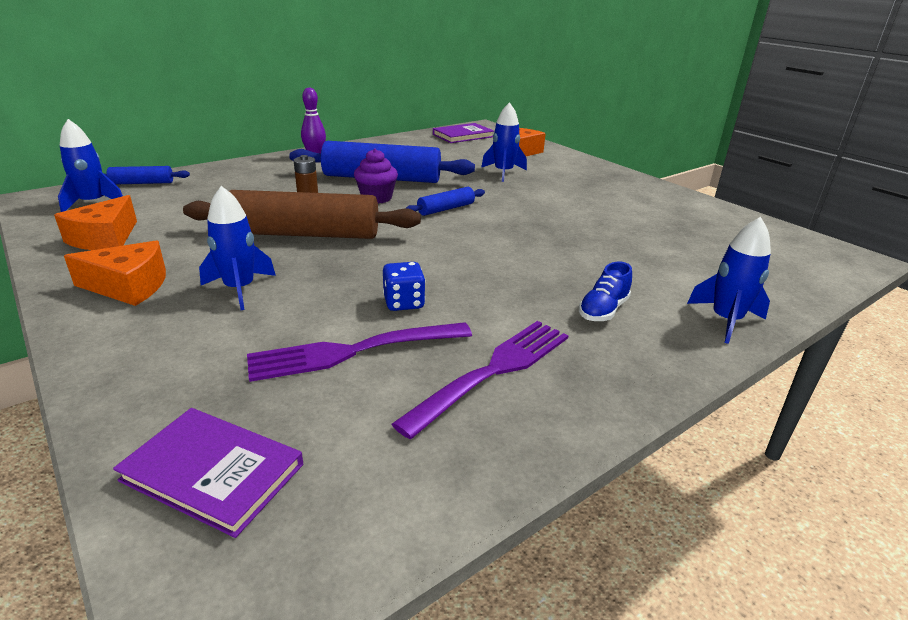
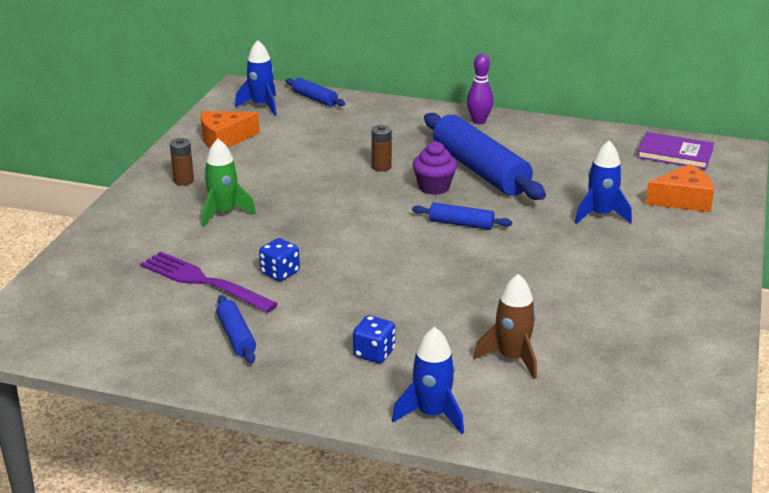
camera: 55 degrees right, 0 degrees up
orange cheese [64,240,166,306] -> brown battery [170,138,194,185]
purple book [113,408,303,538] -> none
brown rolling pin [183,190,421,239] -> none
blue rocket [199,186,276,310] -> green rocket [202,139,256,227]
purple fork [392,321,569,439] -> blue rolling pin [216,295,256,363]
blue shoe [579,262,632,321] -> blue dice [353,315,395,363]
none -> brown rocket [474,274,537,379]

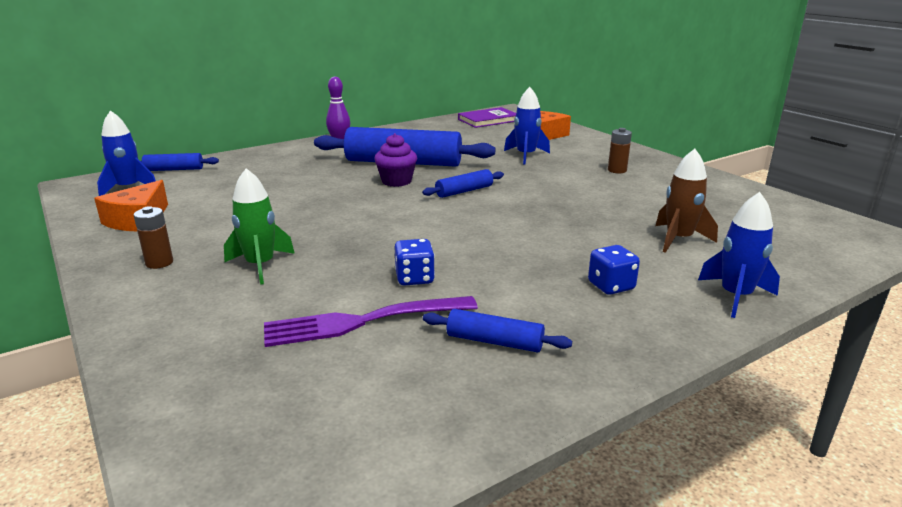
camera: 50 degrees left, 5 degrees down
brown battery [372,125,392,171] -> brown battery moved to [608,128,632,174]

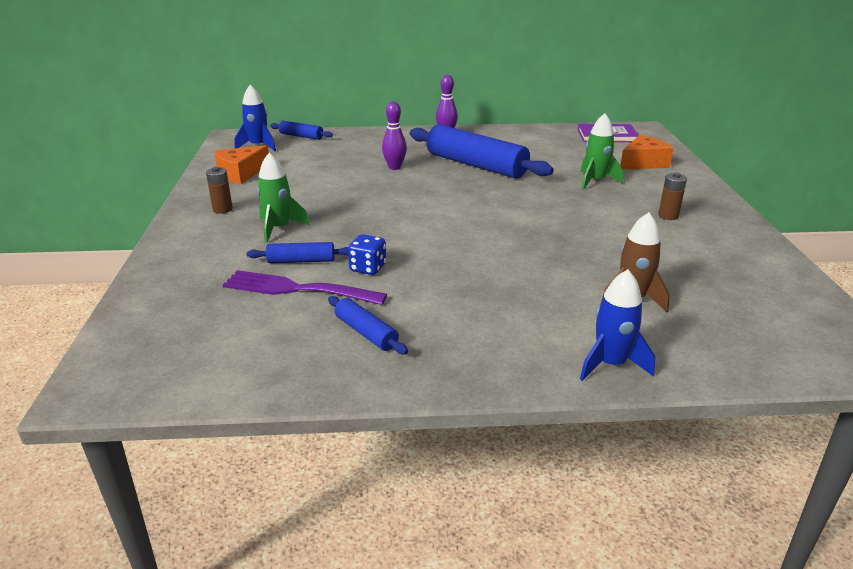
camera: 30 degrees right, 5 degrees up
purple cupcake [374,133,417,187] -> none
blue rolling pin [422,169,504,198] -> blue rolling pin moved to [247,242,348,263]
blue rocket [504,87,550,165] -> green rocket [580,113,623,190]
blue dice [588,245,640,295] -> none
none -> purple bowling pin [382,102,407,170]

